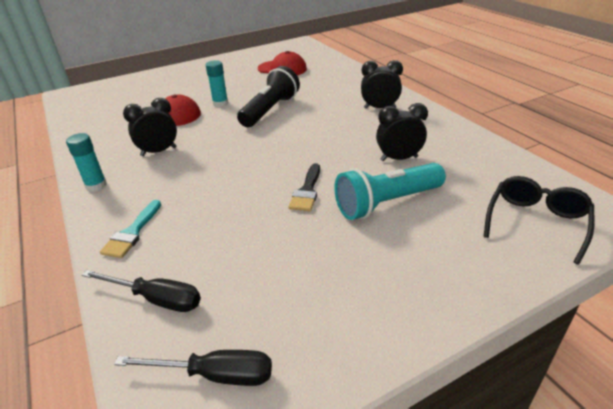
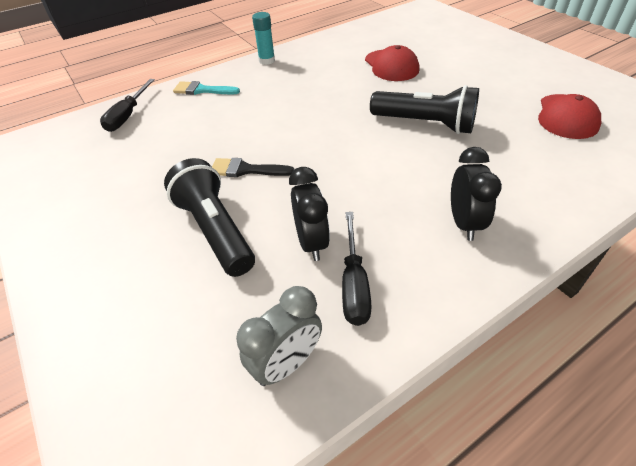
camera: 85 degrees right, 10 degrees up
black screwdriver [114,350,272,386] -> black screwdriver moved to [342,212,372,326]
black clock [123,98,177,156] -> none
turquoise glue stick [206,60,228,107] -> none
turquoise flashlight [334,163,446,220] -> black flashlight [164,158,255,277]
black glasses [483,176,595,264] -> none
none -> grey clock [236,286,322,386]

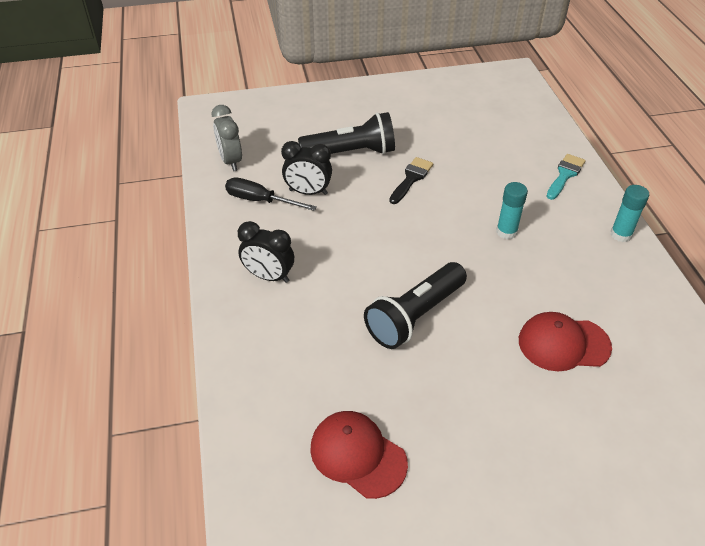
camera: 110 degrees right, 0 degrees up
black screwdriver [100,79,155,132] -> none
none -> turquoise glue stick [496,182,528,239]

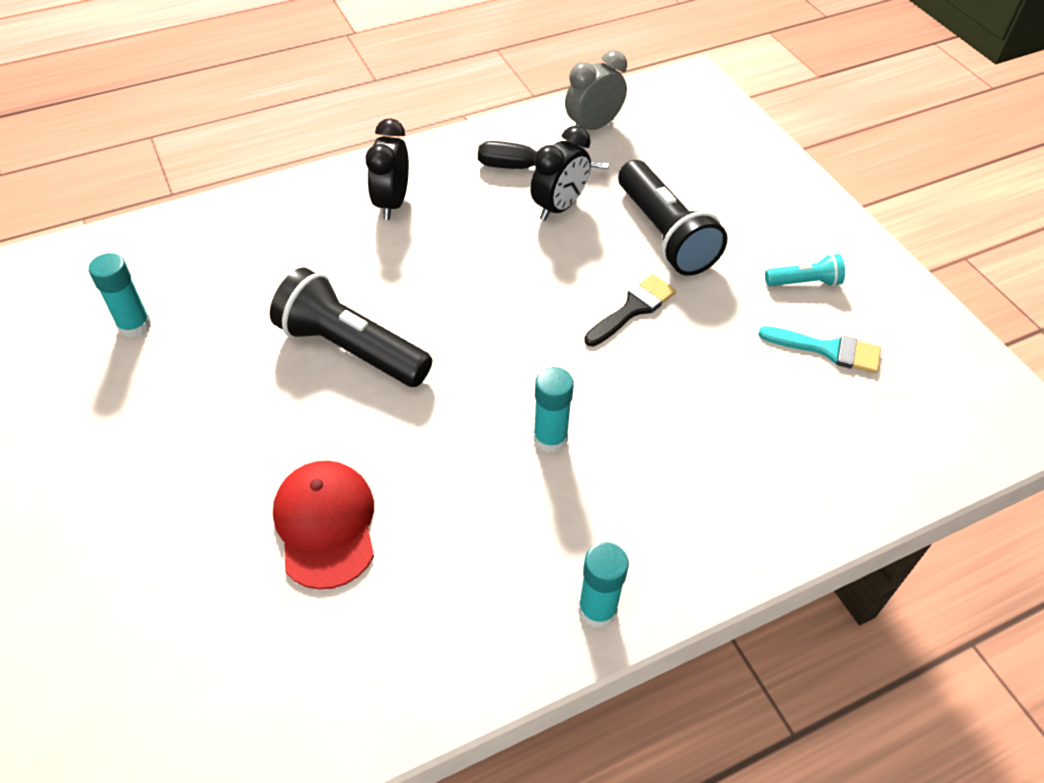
camera: 75 degrees right, 5 degrees up
black screwdriver [225,178,317,211] -> black screwdriver turned 90 degrees counterclockwise [478,141,609,169]
black clock [281,141,332,195] -> black clock turned 135 degrees counterclockwise [530,126,591,221]
red cap [310,411,408,499] -> turquoise glue stick [89,253,151,338]
black brush [389,157,433,204] -> black brush turned 60 degrees counterclockwise [584,274,676,347]
turquoise brush [546,154,586,200] -> turquoise brush moved to [758,326,881,373]
none -> turquoise flashlight [765,254,845,286]

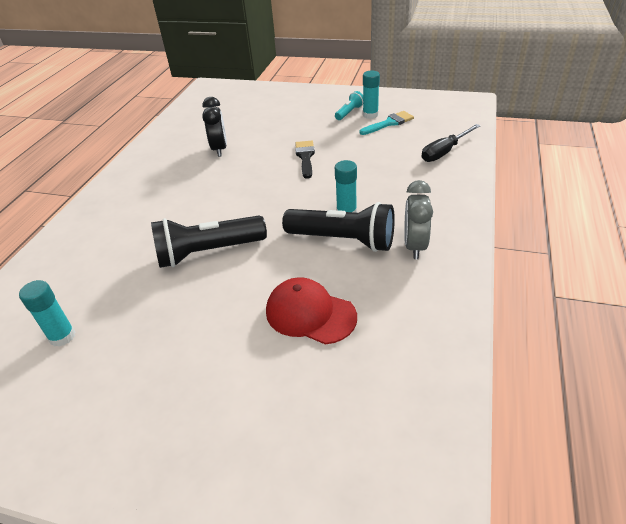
camera: 45 degrees left, 10 degrees down
black clock [365,118,409,220] -> none
black screwdriver [478,141,609,169] -> black screwdriver moved to [422,124,481,162]
grey clock [565,50,627,130] -> grey clock moved to [404,180,433,259]
turquoise glue stick [578,542,629,628] -> turquoise glue stick moved to [363,71,380,119]
black flashlight [618,160,727,276] -> black flashlight moved to [282,202,395,252]

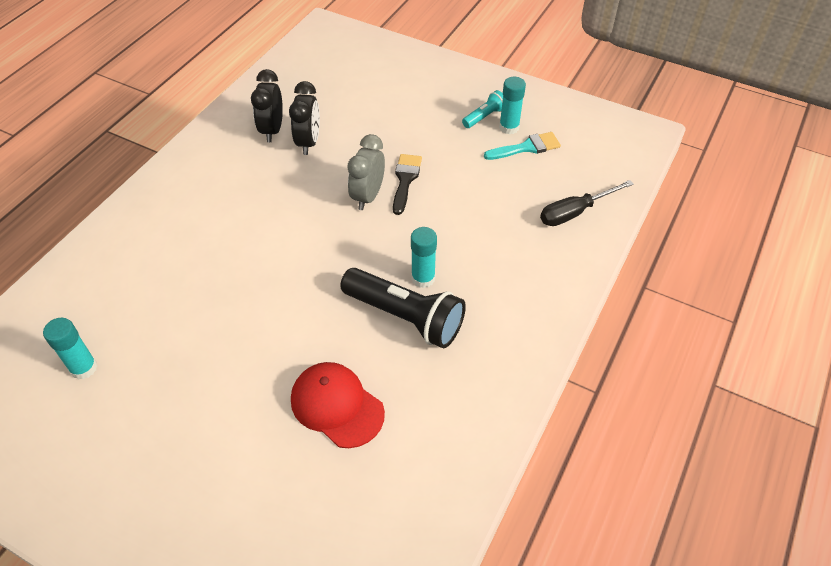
camera: 10 degrees right, 10 degrees up
black flashlight [151,215,267,268] -> none
grey clock [404,180,433,259] -> grey clock moved to [347,134,385,210]
none -> black clock [251,69,283,142]

